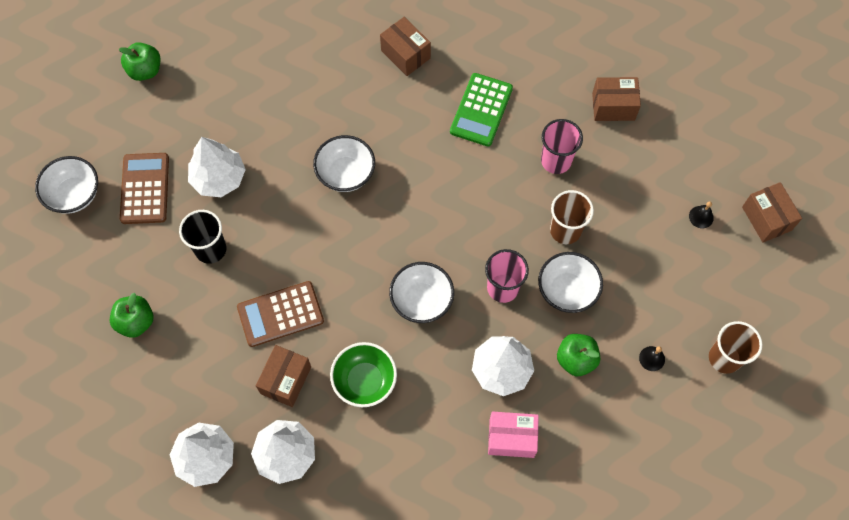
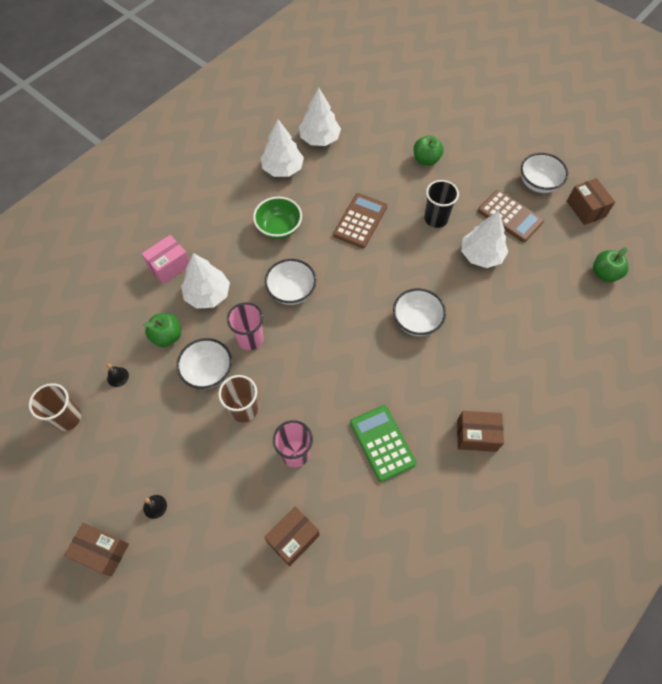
camera: 135 degrees right, 5 degrees down
brown box [256,345,311,407] -> brown box moved to [567,178,615,225]

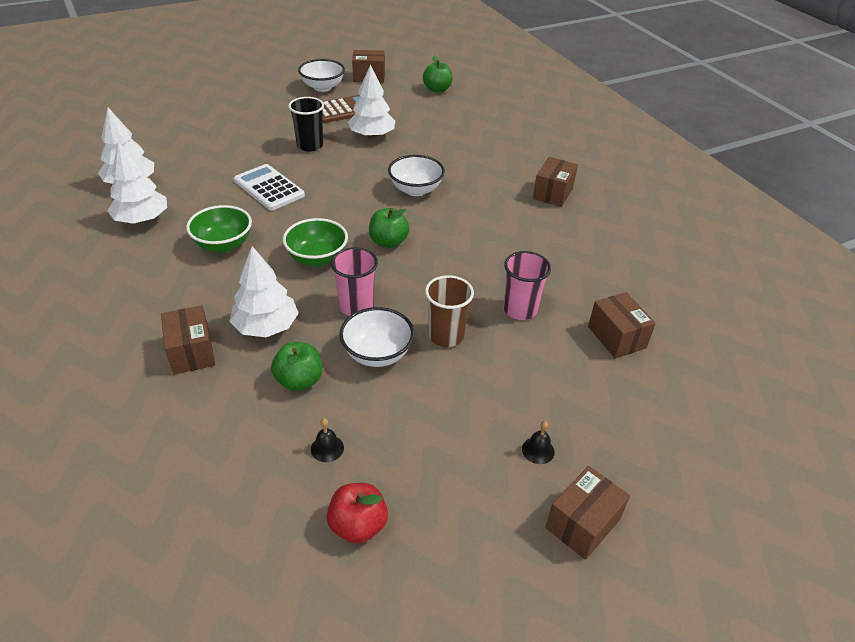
camera: 70 degrees left, 20 degrees down
brown cup [29,383,81,431] -> red apple [327,483,388,544]
pink box [142,235,189,284] -> brown box [161,305,215,375]
white bowl [265,259,316,305] -> green bowl [283,218,348,267]
brown calculator [333,193,387,248] -> white calculator [234,164,305,211]
green calculator [350,405,417,482] -> none
green apple [414,135,444,166] -> green apple moved to [369,208,409,248]

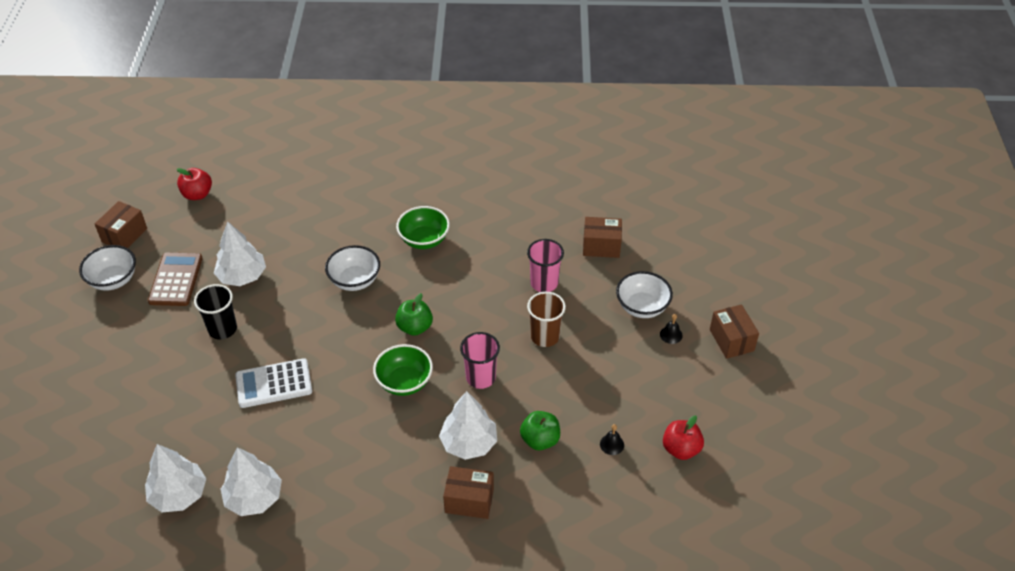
camera: 60 degrees left, 5 degrees up
green bowl [186,205,252,253] -> green bowl moved to [396,206,450,249]
white bowl [339,307,414,367] -> white bowl moved to [616,271,673,318]
green apple [423,56,452,93] -> red apple [177,168,212,200]
brown box [533,157,578,207] -> none

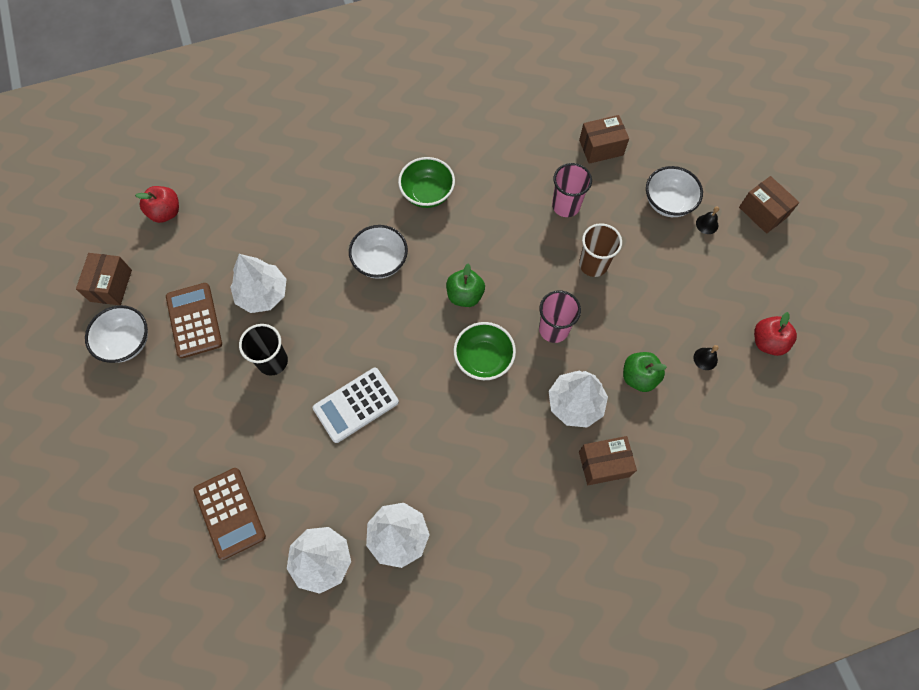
camera: 20 degrees left, 20 degrees up
none -> brown calculator [193,468,266,560]

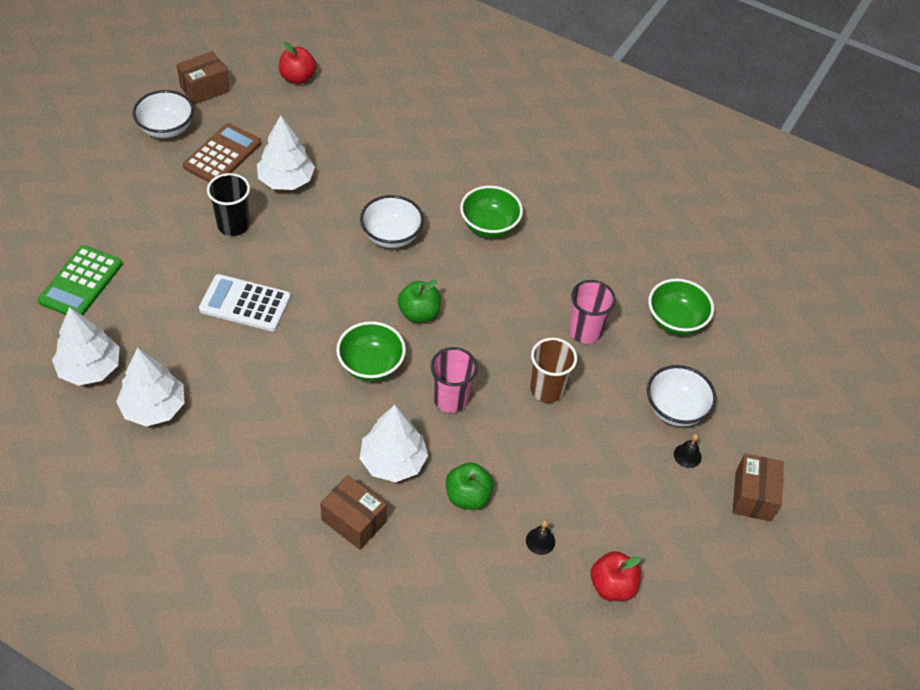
camera: 45 degrees right, 15 degrees down
brown calculator [193,468,266,560] -> green calculator [38,245,122,315]
brown box [579,115,629,164] -> green bowl [648,279,714,335]

